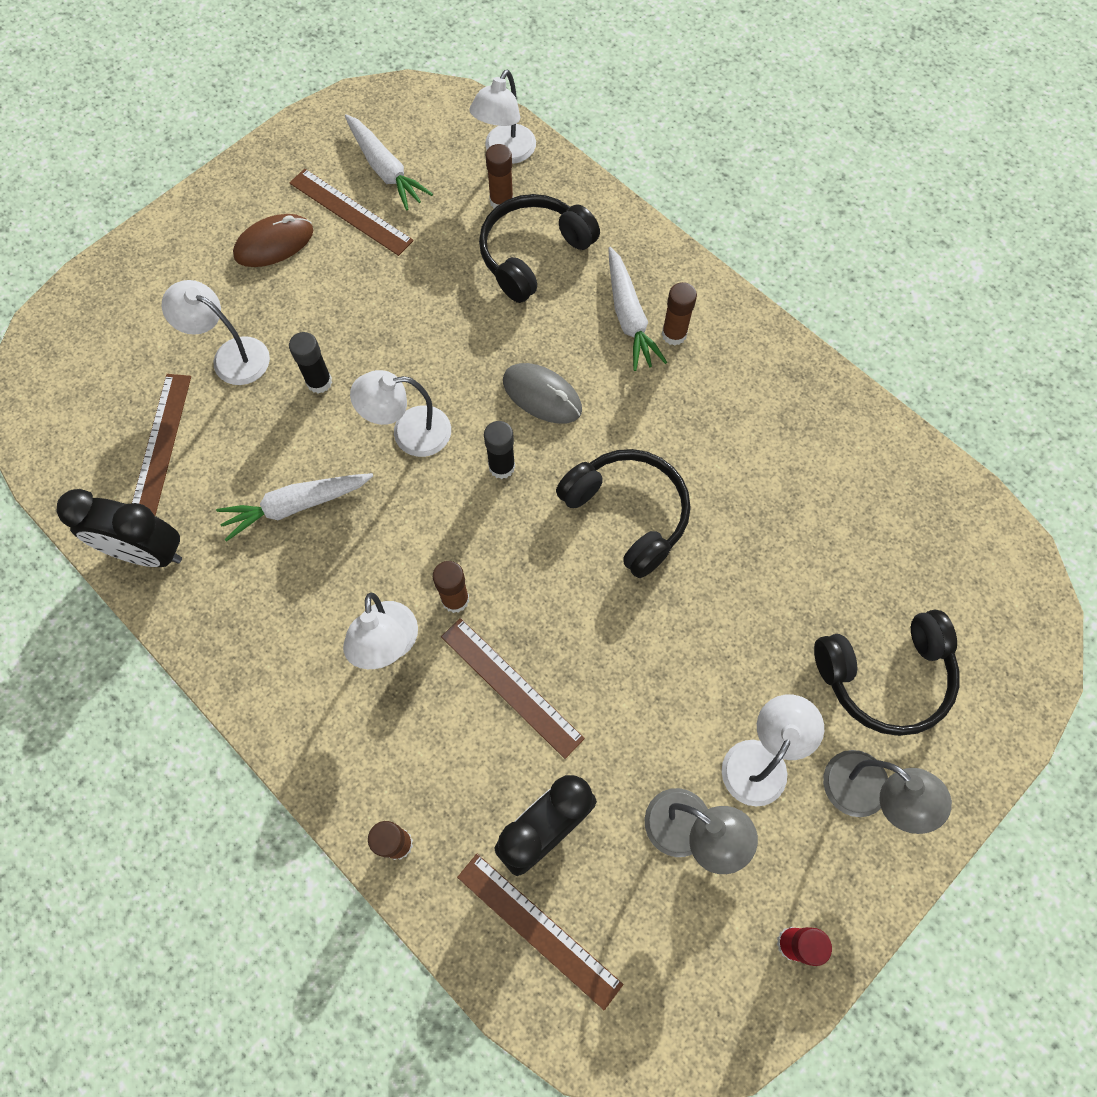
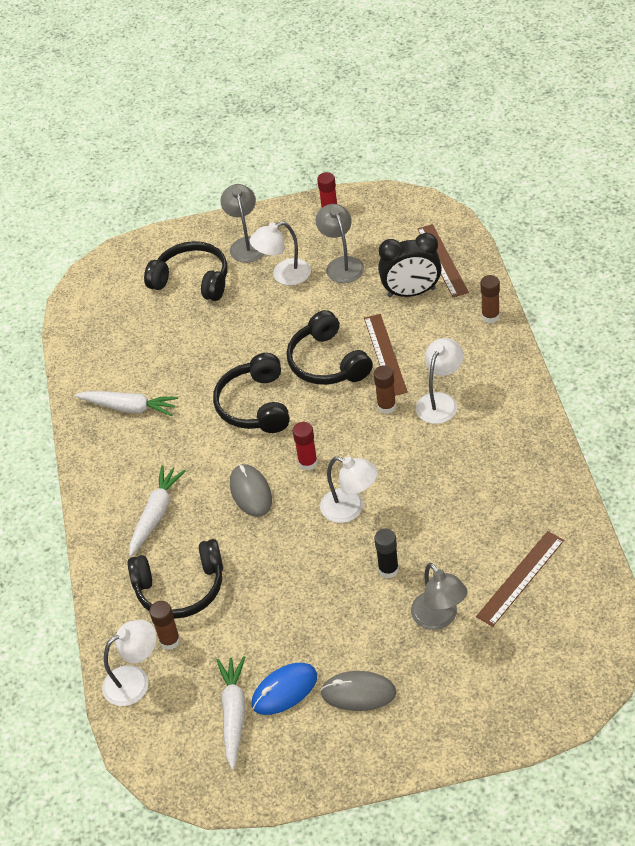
camera: 140 degrees left, 20 degrees down
black clock [56,489,182,567] -> none
white lamp [162,280,270,385] -> grey lamp [411,563,468,630]
white carrot [216,473,373,542] -> white carrot moved to [75,391,178,416]
brown mouse [233,214,313,267] -> grey mouse [320,671,396,711]
brown ruler [290,169,414,256] -> blue mouse [252,663,317,715]
black glue stick [484,421,515,479] -> red glue stick [293,422,318,470]
brown glue stick [662,282,697,346] -> none
none -> black headphones [286,310,373,385]

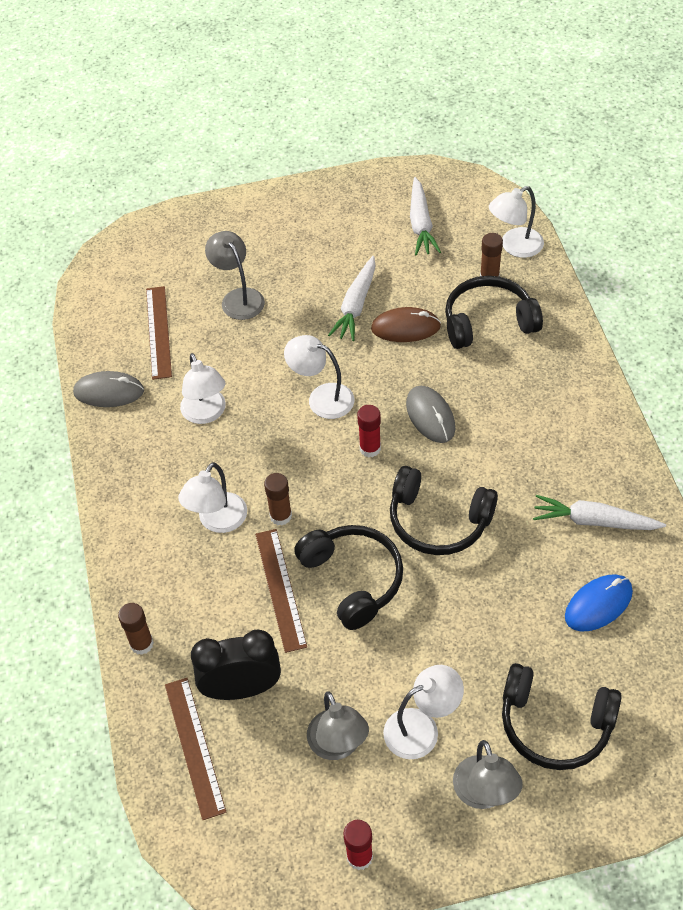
camera: 175 degrees right, 5 degrees up
white carrot [129,465,185,557] -> white carrot moved to [328,256,376,341]
black headphones [213,353,290,433] -> black headphones turned 120 degrees clockwise [390,466,498,555]
blue mouse [252,663,317,715] -> blue mouse moved to [565,574,633,631]
grey mouse [320,671,396,711] -> grey mouse moved to [73,371,144,407]
black glue stick [374,529,399,578] -> none
brown ruler [476,531,564,627] -> brown ruler turned 45 degrees counterclockwise [146,286,172,380]
none -> white lamp [180,353,226,424]
none -> brown mouse [371,307,441,342]

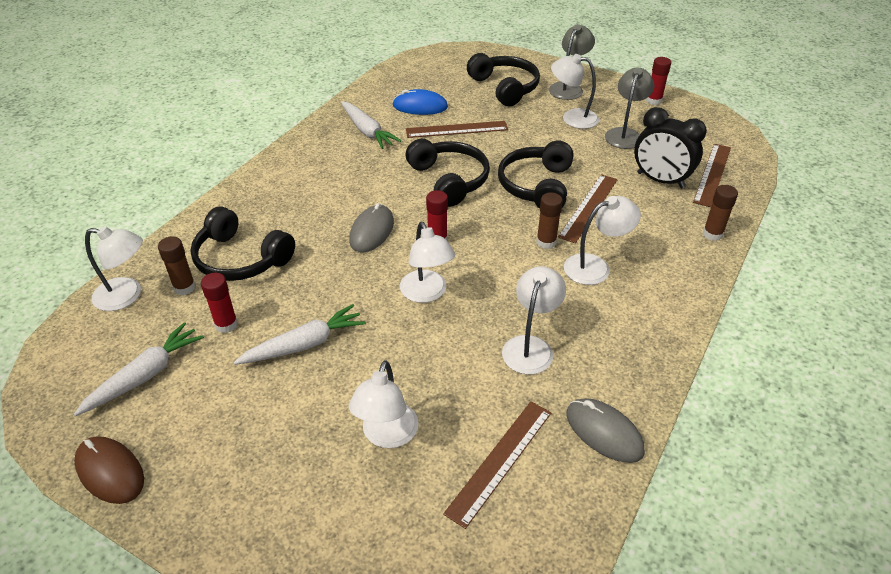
camera: 140 degrees left, 10 degrees down
grey lamp [205,231,265,320] -> white lamp [349,360,419,448]
brown mouse [371,307,441,342] -> brown mouse moved to [74,436,144,504]
none -> red glue stick [201,273,238,333]
none -> brown ruler [406,121,508,138]

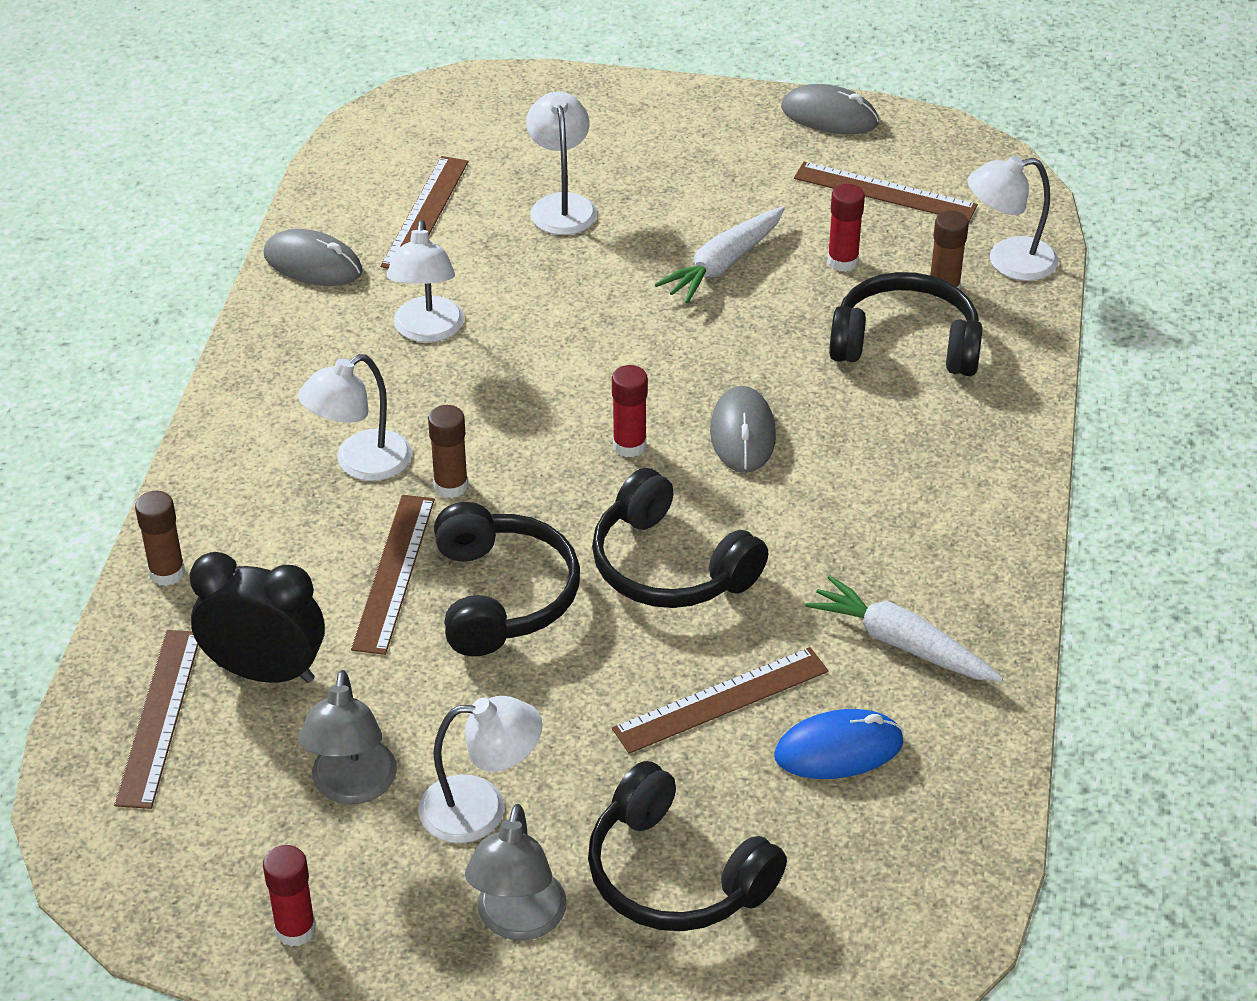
camera: 160 degrees right, 0 degrees up
white carrot [74,322,204,416] -> brown ruler [794,161,978,222]
brown mouse [74,436,144,504] -> grey mouse [781,84,879,134]
white lamp [400,222,455,303] -> none

